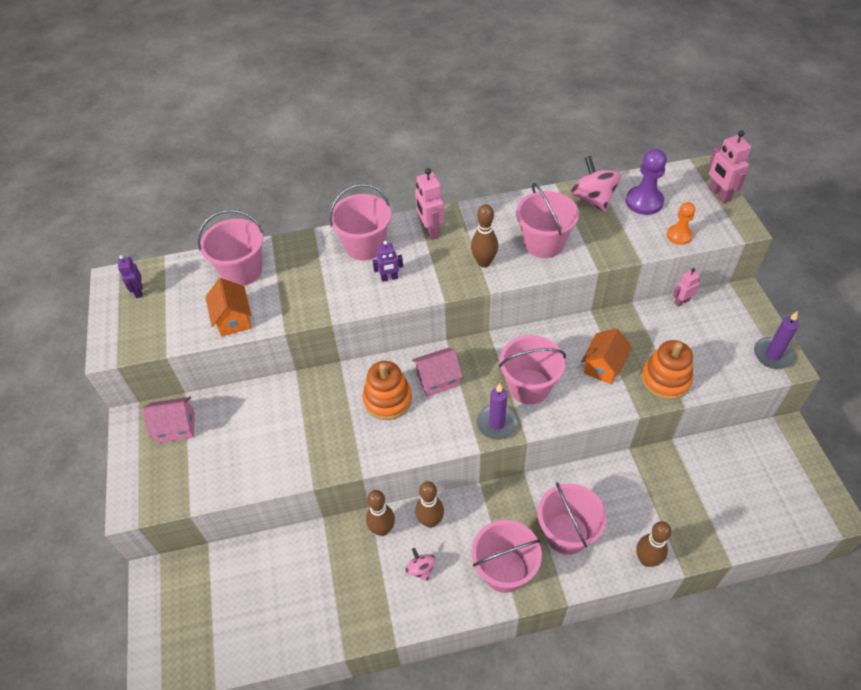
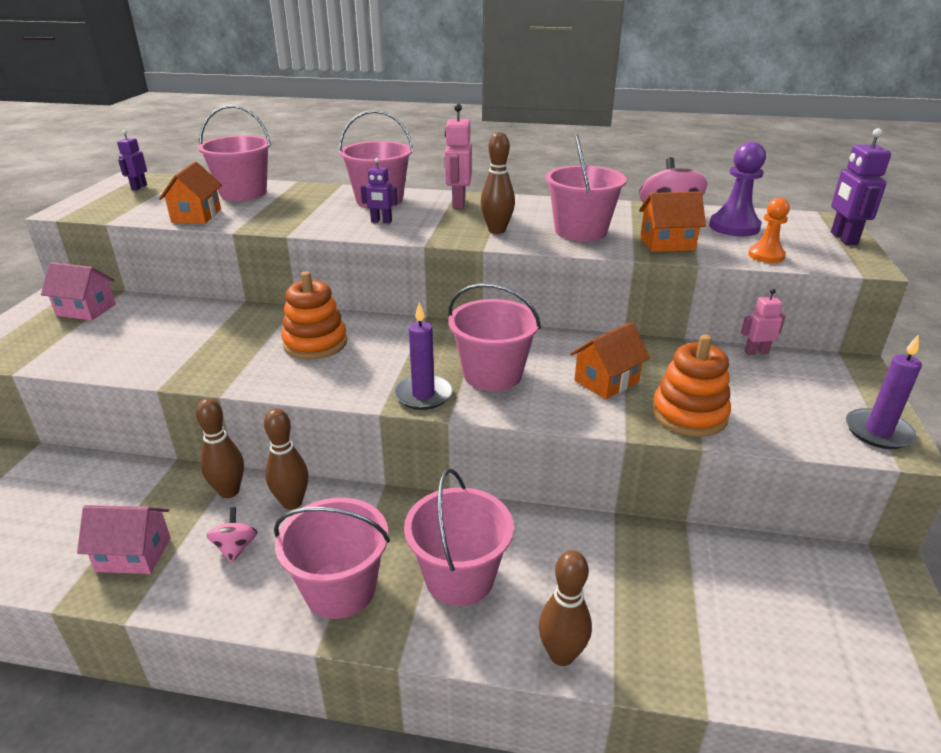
camera: 20 degrees right, 20 degrees down
pink house [412,348,463,397] -> pink house moved to [77,505,171,574]
pink robot [709,130,751,203] -> purple robot [831,128,891,245]
none -> orange house [639,191,706,252]

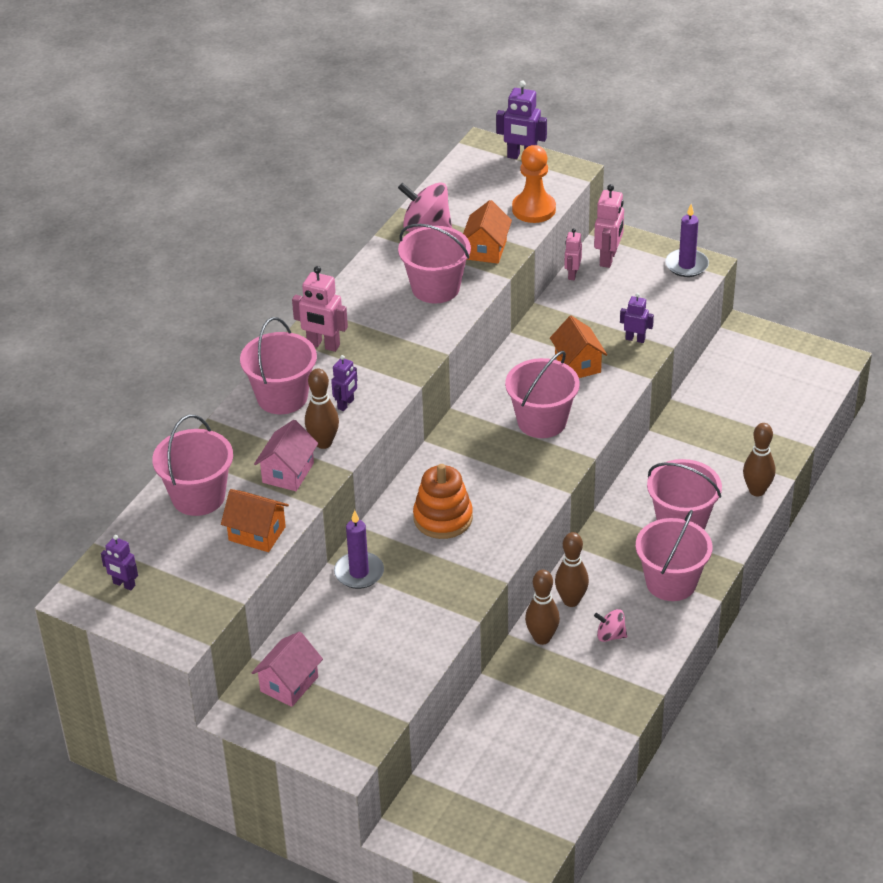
camera: 70 degrees left, 10 degrees up
pink house [77,505,171,574] -> pink house moved to [254,420,318,491]
purple candle [394,302,453,410] -> purple candle moved to [334,510,384,589]
brown bowling pin [481,132,515,234] -> brown bowling pin moved to [305,369,339,449]
orange stacking toy [652,334,731,437] -> purple robot [620,293,654,343]
purple pawn [709,142,766,236] -> none
orange pawn [748,198,790,263] -> orange pawn [512,145,556,223], size x1.55
none -> pink robot [594,184,624,268]

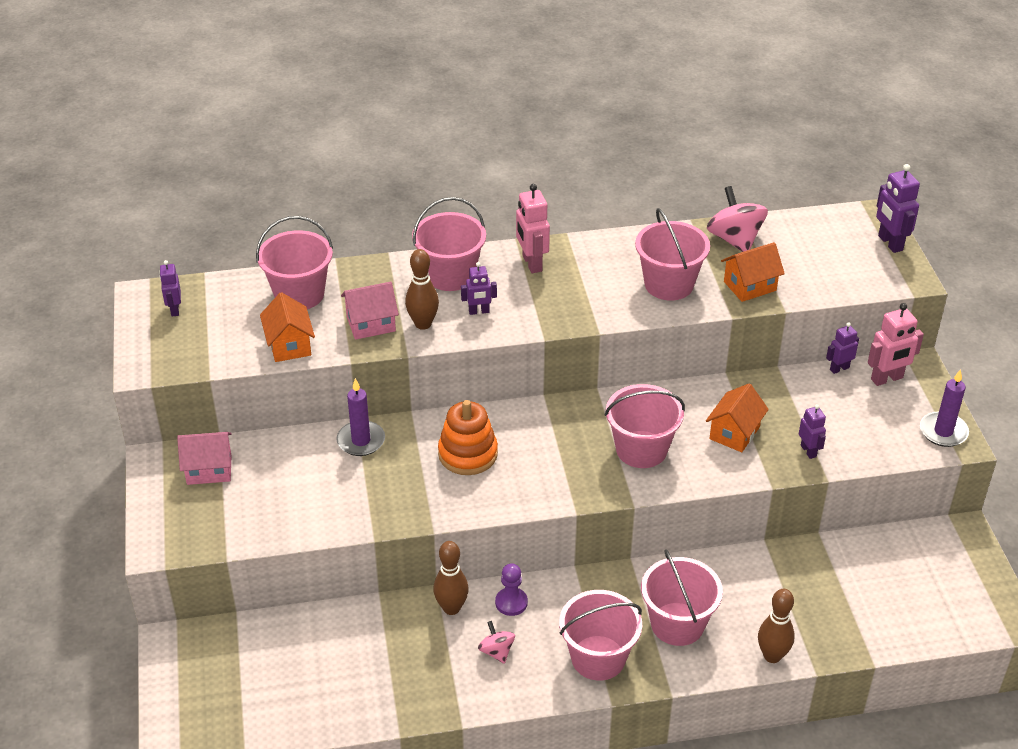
camera: 50 degrees right, 0 degrees up
orange pawn [512,145,556,223] -> none
brown bowling pin [555,532,589,607] -> purple pawn [495,563,528,616]
pink robot [564,228,582,280] -> purple robot [826,322,859,374]

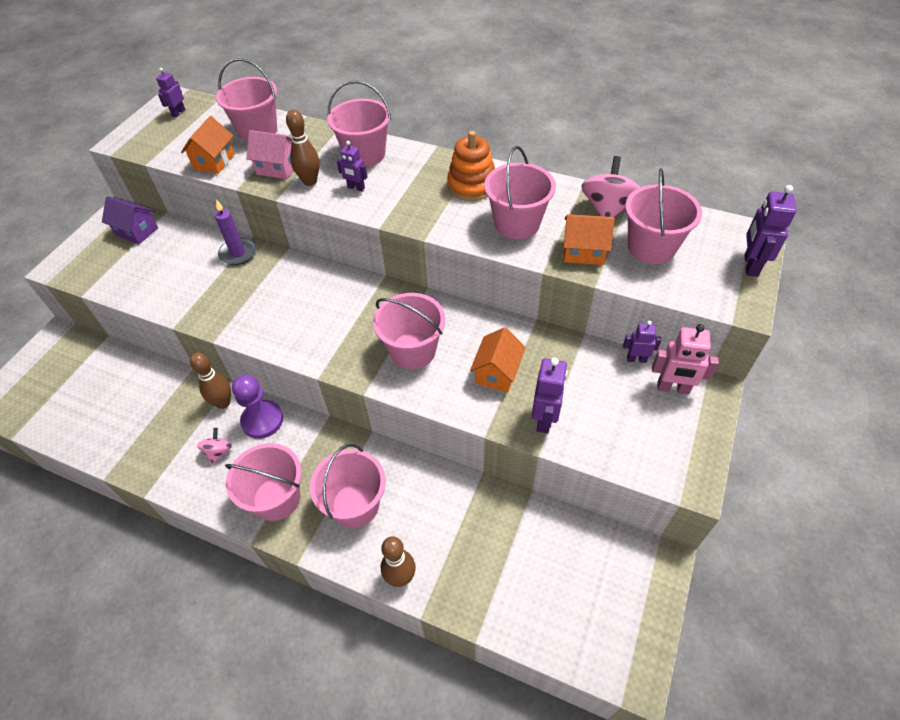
camera: 35 degrees right, 10 degrees up
pink house [177,432,232,485] -> purple house [102,196,158,244]
orange stacking toy [438,400,498,475] -> orange stacking toy moved to [447,131,495,201]
purple pawn [495,563,528,616] -> purple pawn [232,375,283,439], size x1.55
pink robot [516,184,550,273] -> none
orange house [706,383,769,452] -> orange house turned 45 degrees counterclockwise [470,327,526,392]
purple robot [799,404,826,459] -> purple robot [532,358,568,433], size x1.60
purple candle [920,369,969,447] -> none
none -> pink bucket [625,168,702,264]

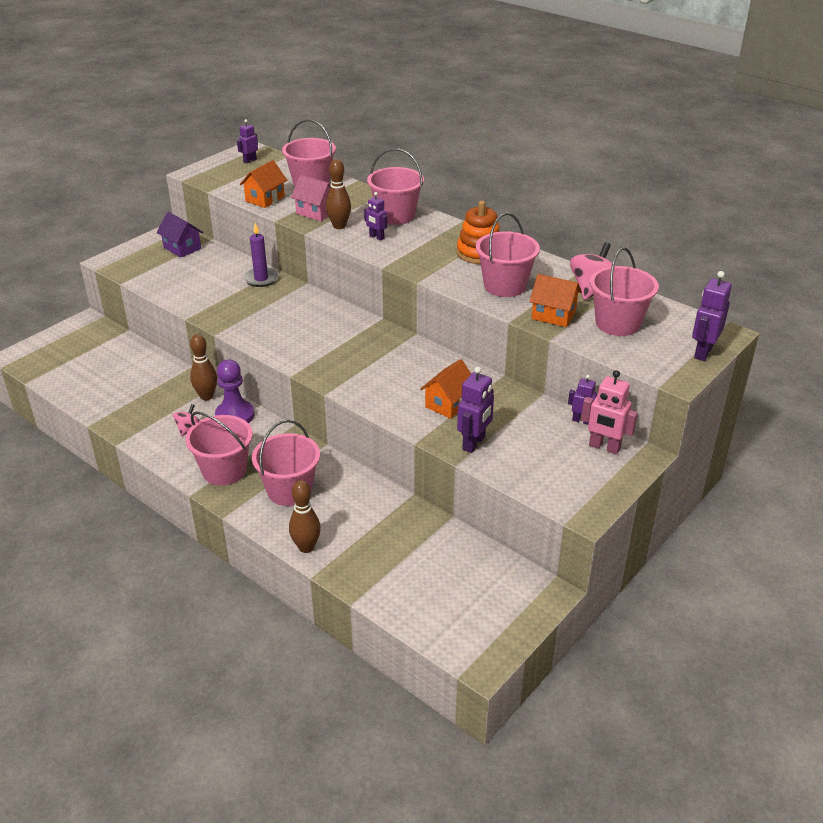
camera: 15 degrees right, 15 degrees down
pink bucket [373,293,445,369] -> none

